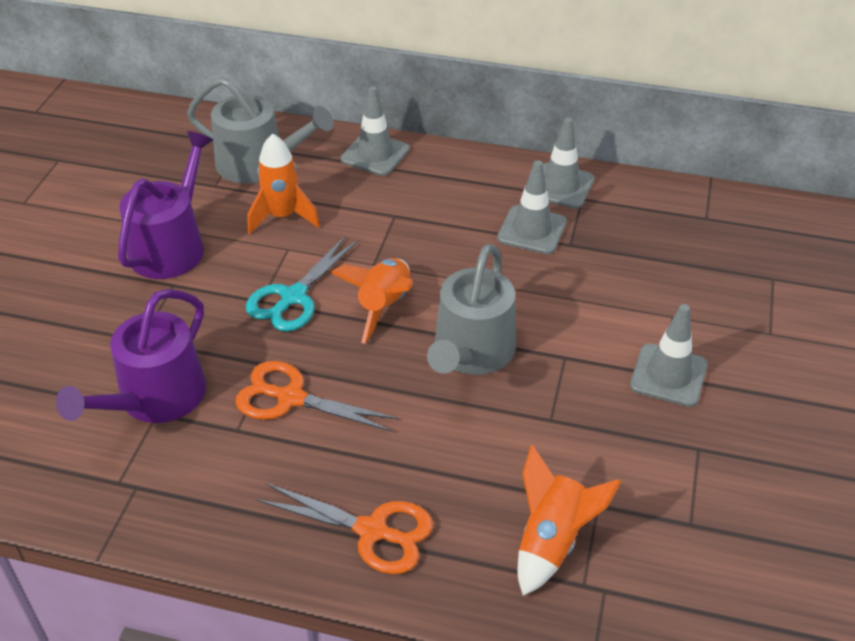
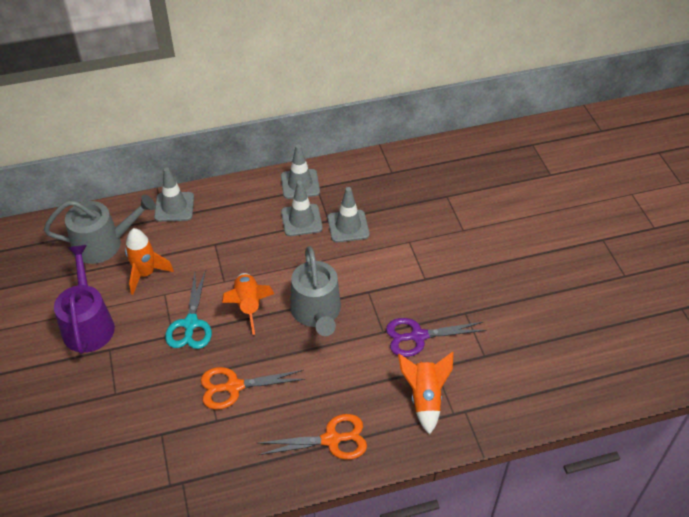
camera: 30 degrees left, 5 degrees up
purple watering can [56,289,206,423] -> none
grey traffic cone [630,304,708,407] -> grey traffic cone moved to [327,187,370,243]
none -> purple scissors [386,318,487,357]

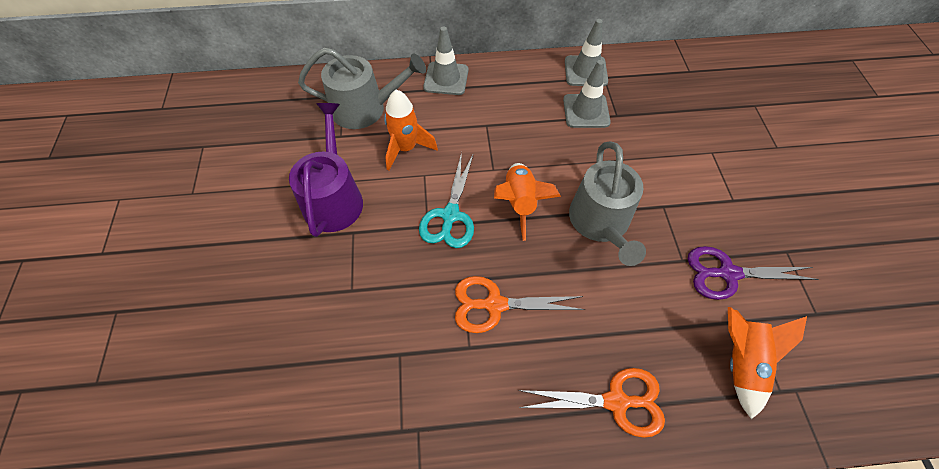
camera: 10 degrees right, 10 degrees up
grey traffic cone [327,187,370,243] -> none

